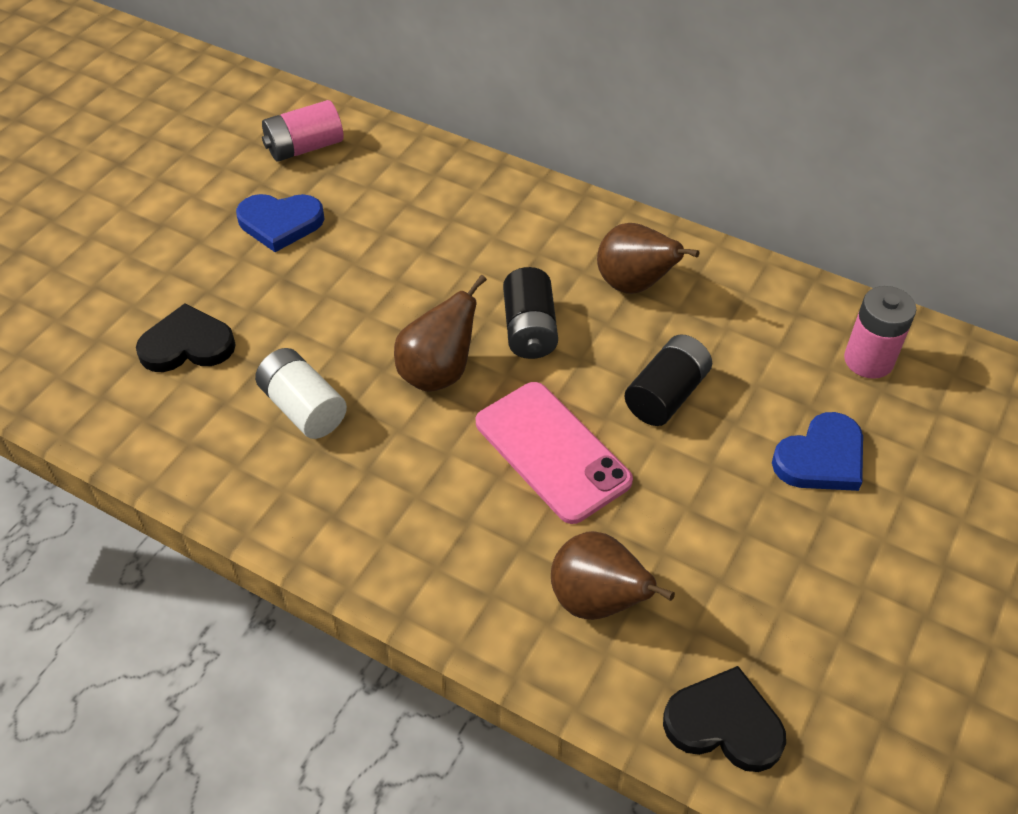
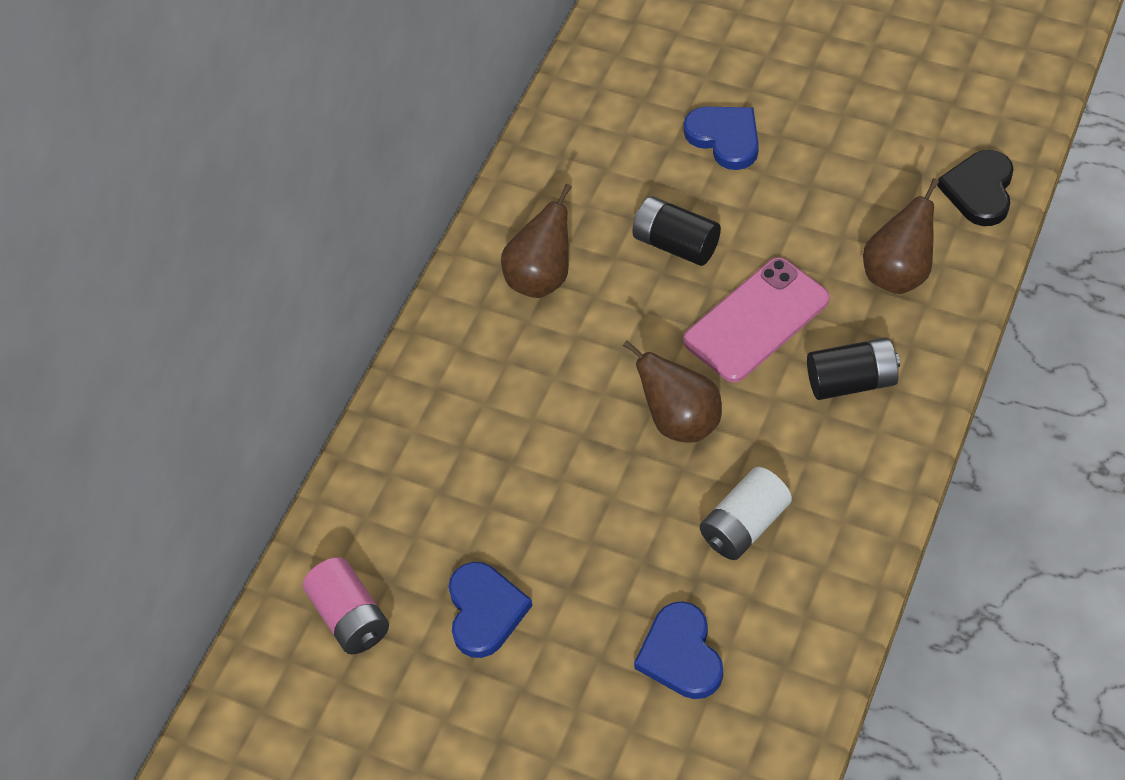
camera: 90 degrees left, 5 degrees up
black heart [136,303,236,372] -> blue heart [634,601,723,699]
black battery [503,267,558,359] -> black battery moved to [807,337,900,400]
pink battery [844,286,916,379] -> none

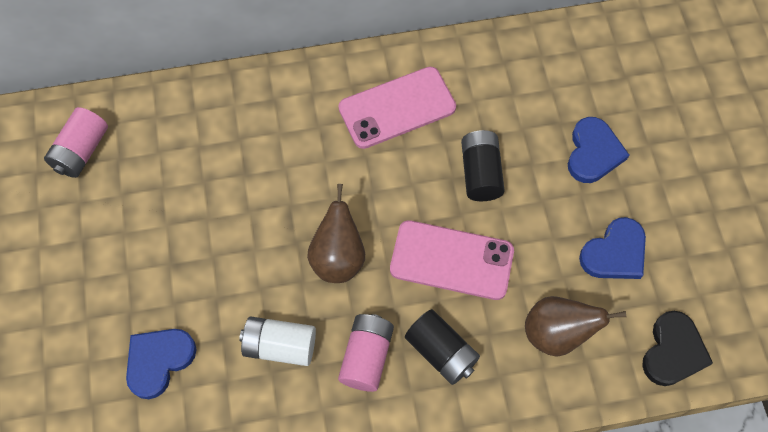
camera: 50 degrees right, 10 degrees up
blue heart [448,562,533,658] -> blue heart moved to [579,217,646,279]
brown pear [501,184,572,298] -> pink phone [338,67,456,149]
black heart [937,150,1014,226] -> black heart turned 135 degrees clockwise [642,311,713,386]
none -> pink battery [338,314,394,392]

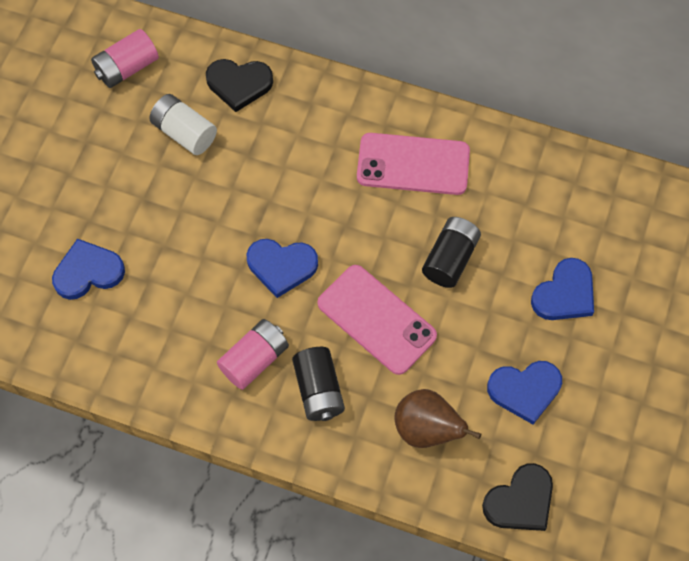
camera: 30 degrees right, 0 degrees up
white battery [239,316,316,366] -> white battery moved to [150,94,217,155]
brown pear [307,184,365,283] -> blue heart [246,239,318,298]
none -> black heart [206,59,273,112]

